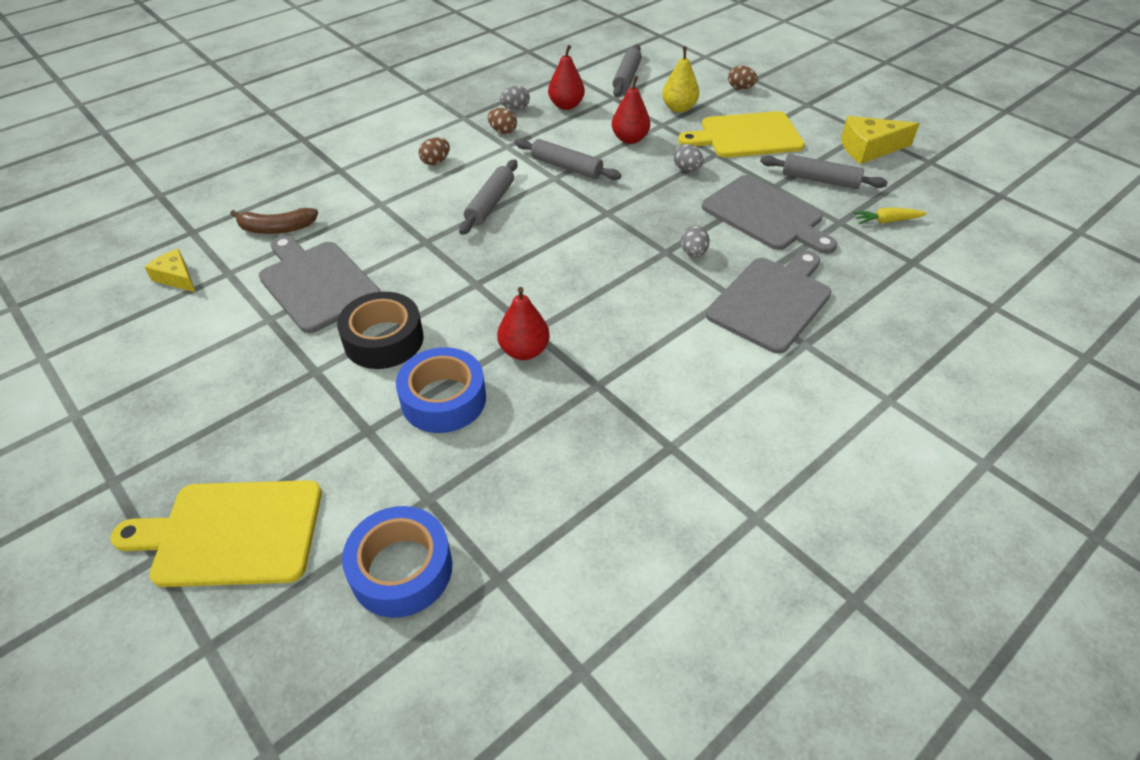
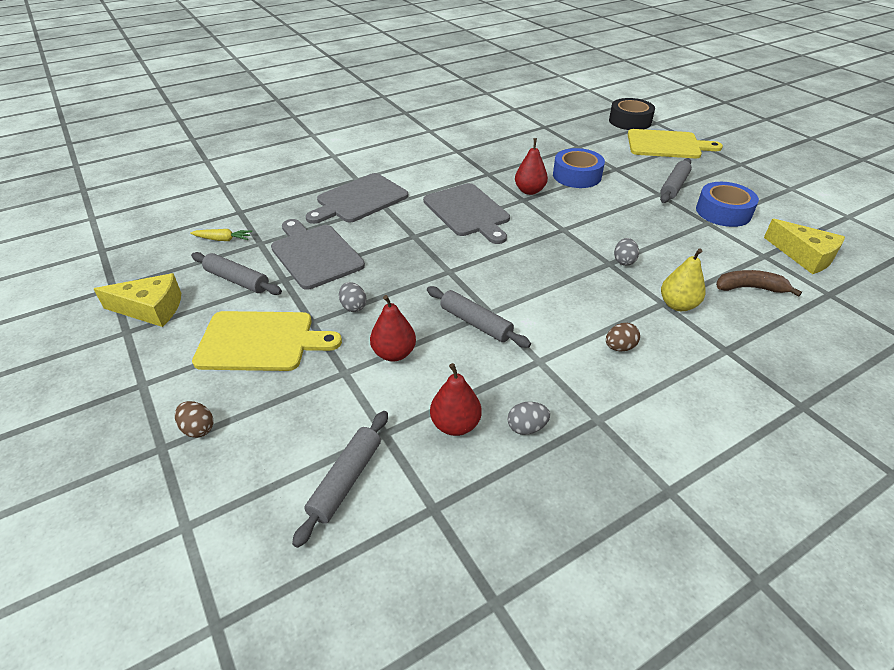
camera: 170 degrees left, 5 degrees down
yellow cheese [145,249,195,292] -> yellow cheese [764,219,845,274], size x1.59
grey cutting board [259,236,381,333] -> grey cutting board moved to [423,183,510,244]
black tape [337,292,424,369] -> black tape moved to [609,98,655,130]
blue tape [342,506,452,618] -> blue tape moved to [696,182,759,227]
grey rolling pin [459,159,517,235] -> grey rolling pin moved to [660,158,692,203]
brown egg [488,108,517,134] -> none
yellow pear [662,46,699,113] -> yellow pear moved to [661,248,705,311]
grey egg [681,225,710,257] -> grey egg moved to [614,238,639,266]

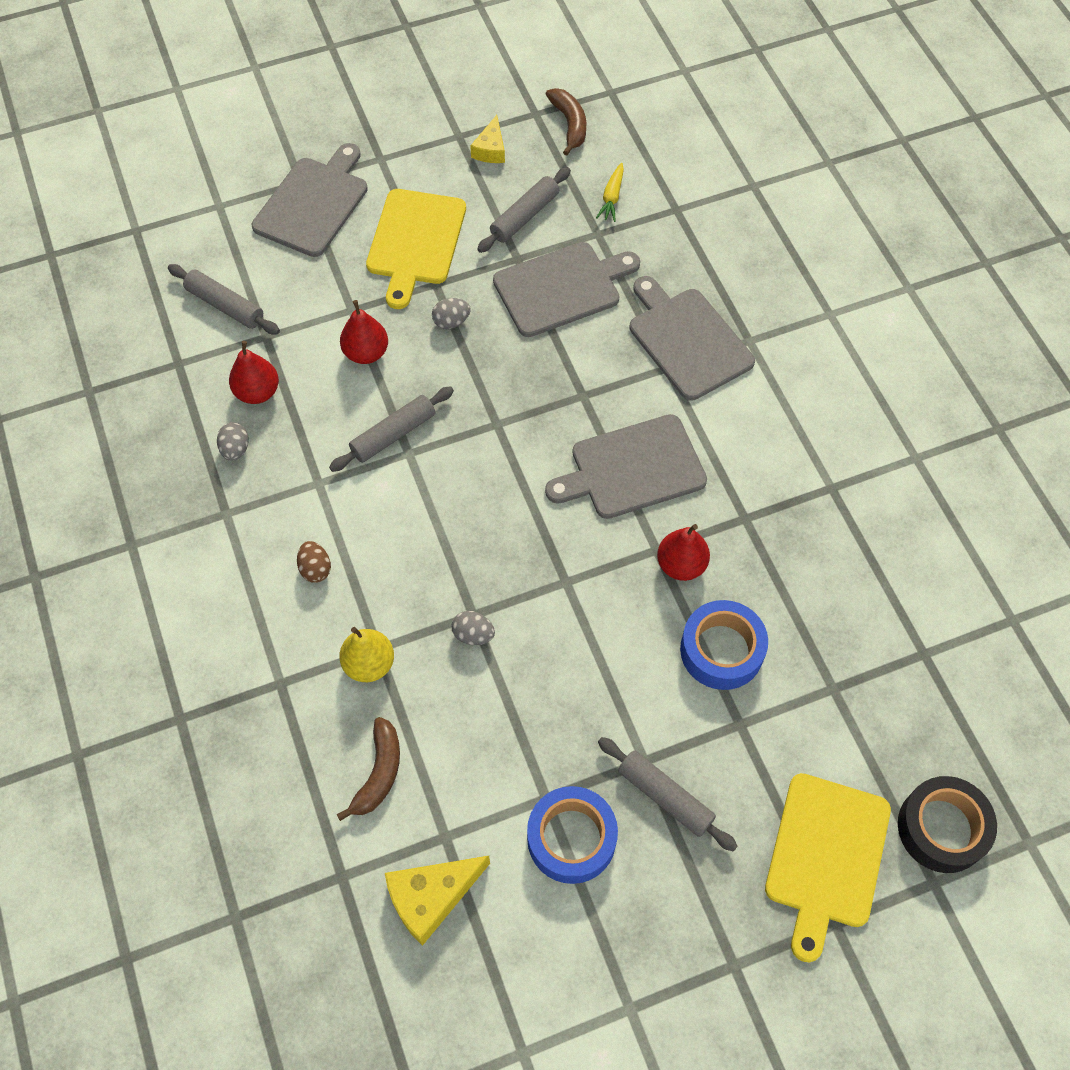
camera: 100 degrees right, 20 degrees up
yellow cheese [94,273,181,327] -> yellow cheese [470,115,505,163], size x0.63
brown egg [175,401,214,438] -> grey cutting board [252,143,368,257]
none -> brown banana [546,88,586,156]

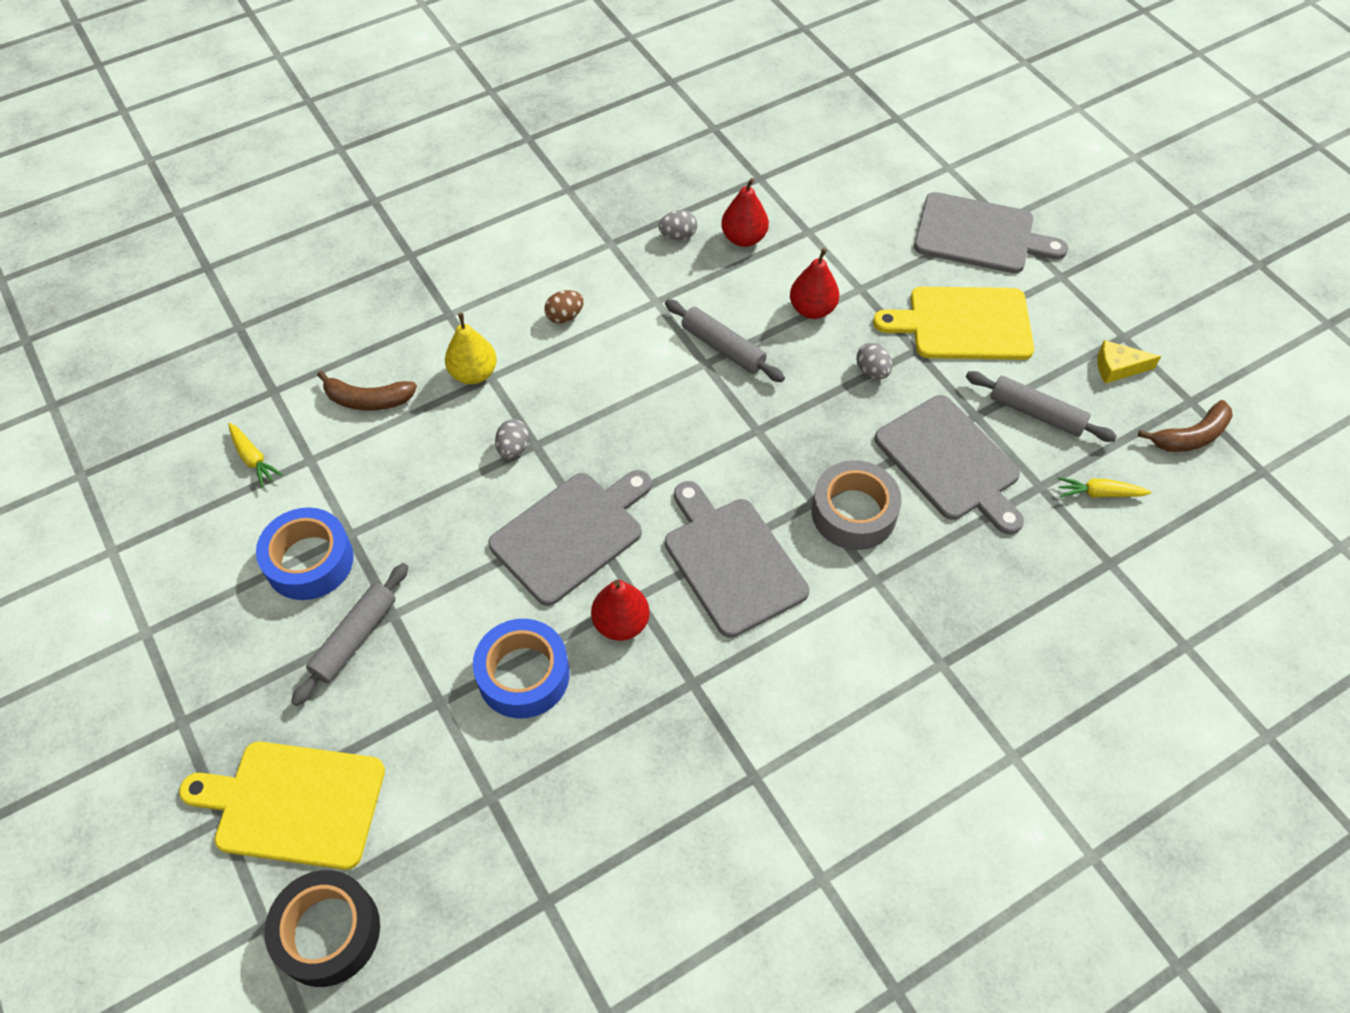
camera: 80 degrees right, 5 degrees down
grey rolling pin [168,264,280,335] -> none
yellow cheese [385,856,490,946] -> yellow carrot [228,423,283,488]
grey cutting board [630,276,755,401] -> grey cutting board moved to [488,470,652,606]
none -> grey tape [812,460,902,550]

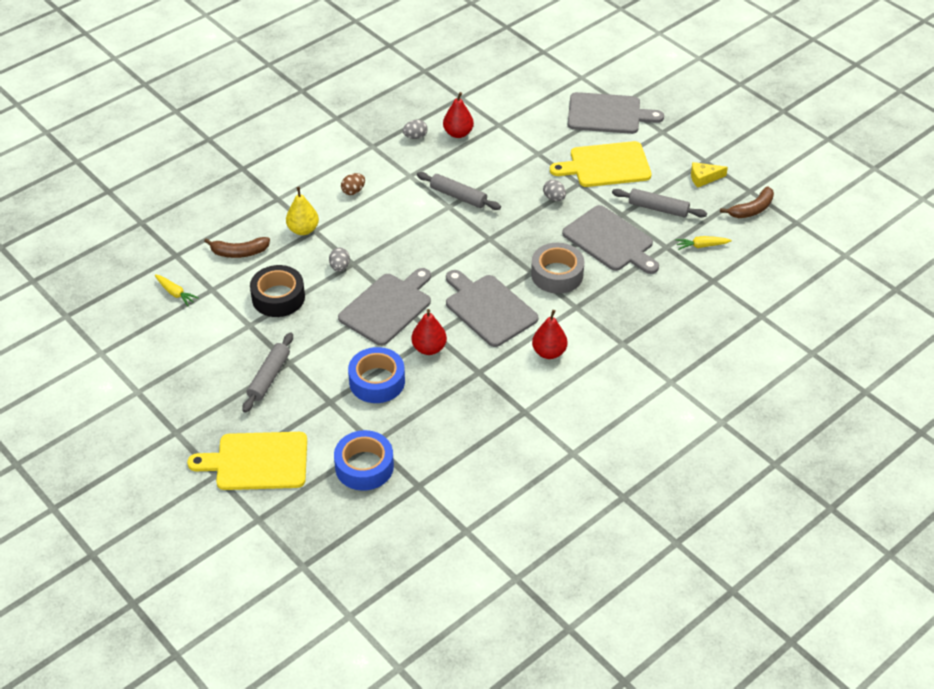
camera: 10 degrees left, 10 degrees down
blue tape [256,507,354,600] -> blue tape moved to [334,430,394,491]
black tape [265,870,380,987] -> black tape moved to [250,265,305,317]
red pear [790,248,839,319] -> red pear moved to [532,310,568,359]

